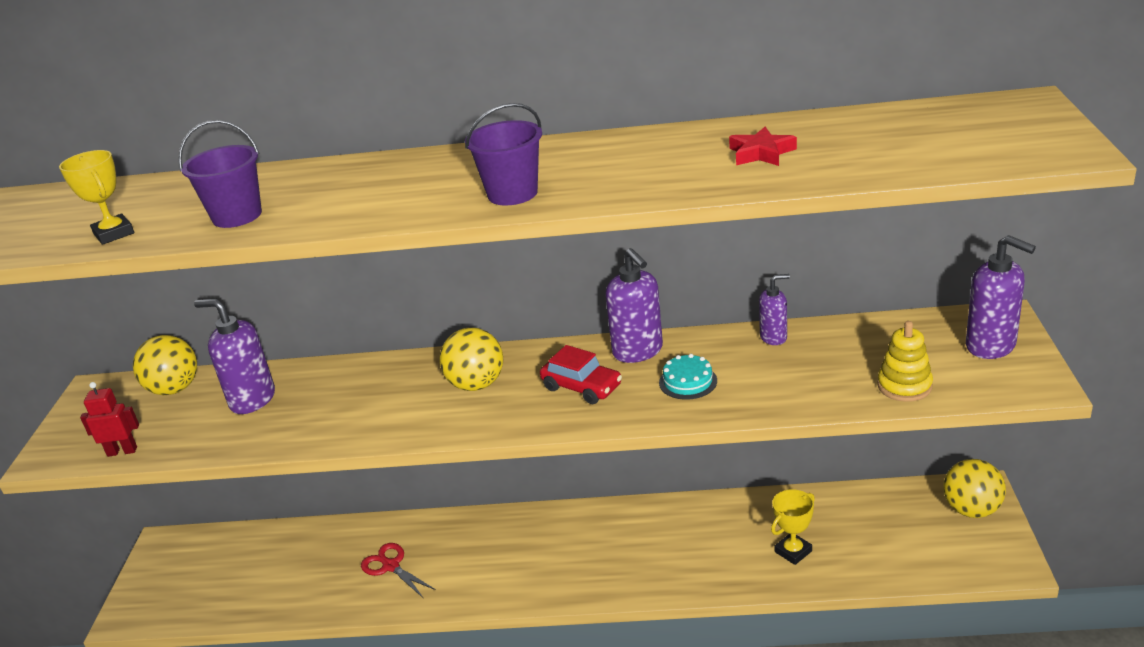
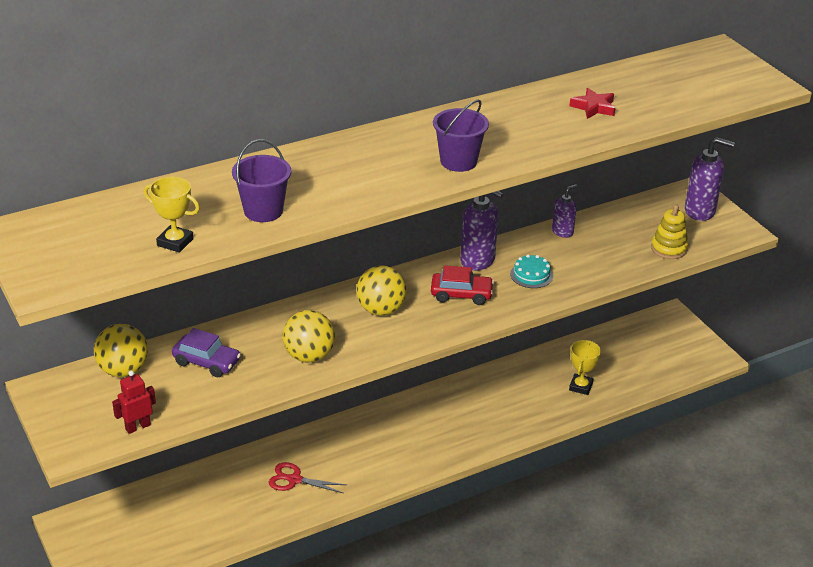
camera: 35 degrees left, 5 degrees up
purple soap dispenser [194,299,275,414] -> purple car [172,328,241,377]
yellow ball [943,459,1006,518] -> yellow ball moved to [282,310,335,363]

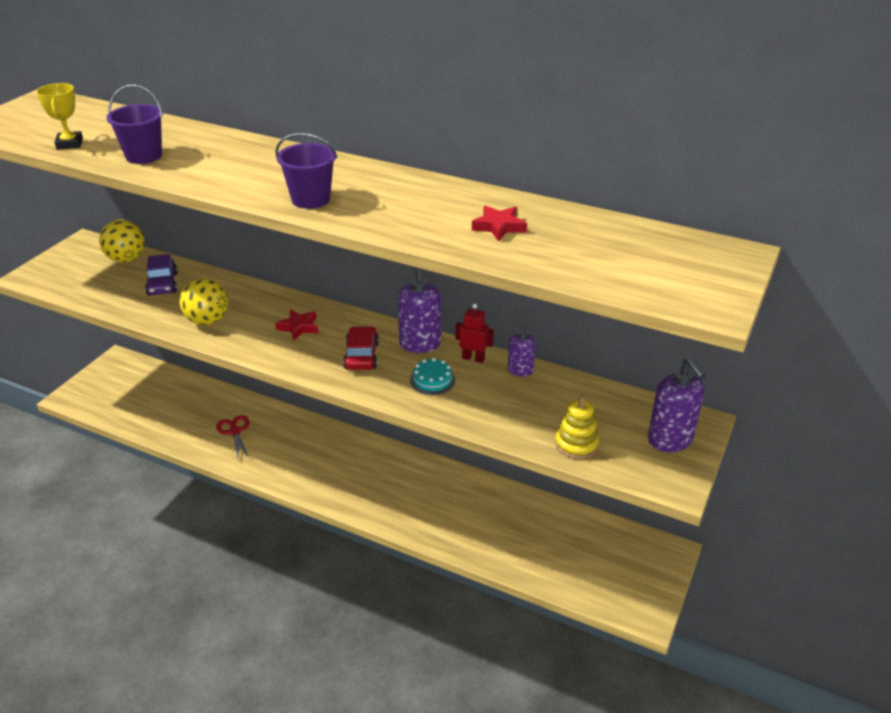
camera: 55 degrees right, 0 degrees up
red robot [112,371,156,434] -> red robot moved to [456,304,494,363]
yellow ball [356,265,407,316] -> red star [275,309,319,341]
red car [431,265,494,305] -> red car turned 150 degrees counterclockwise [343,326,379,370]
purple soap dispenser [552,184,577,238] -> purple soap dispenser turned 90 degrees clockwise [508,324,536,377]
yellow trophy [569,340,601,395] -> none

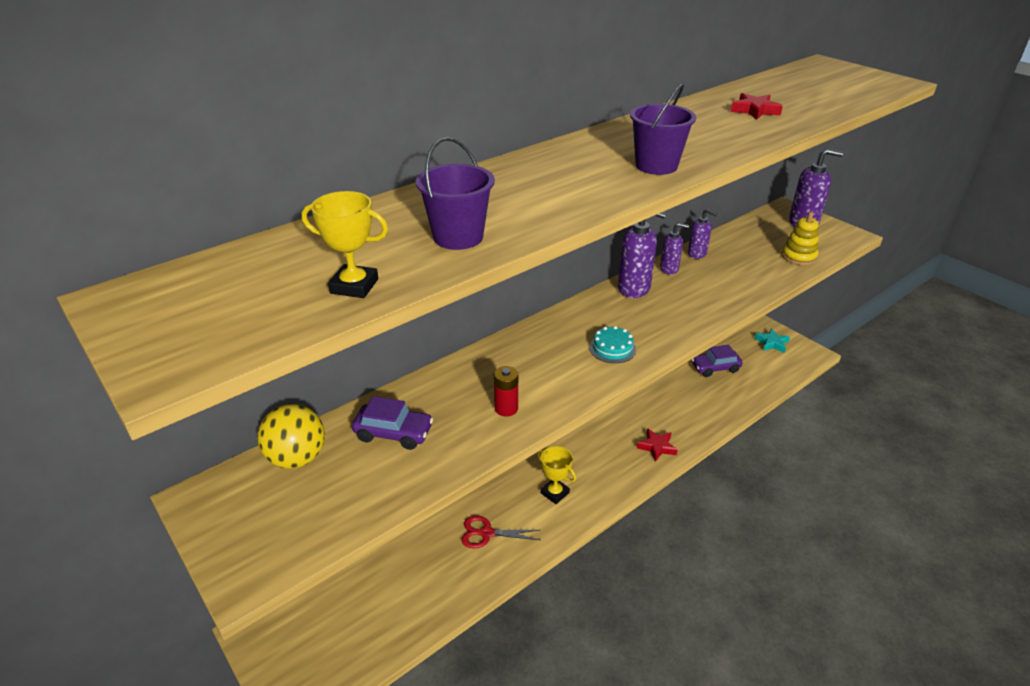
camera: 65 degrees left, 0 degrees up
yellow ball [180,278,229,325] -> red battery [494,366,518,417]
red star [275,309,319,341] -> red star moved to [637,428,678,462]
red car [343,326,379,370] -> none
turquoise cake [410,358,455,395] -> turquoise cake moved to [589,326,636,363]
red robot [456,304,494,363] -> purple soap dispenser [660,223,689,275]
none -> yellow trophy [537,446,576,504]
none -> purple car [691,344,743,377]
none -> turquoise star [754,328,790,353]

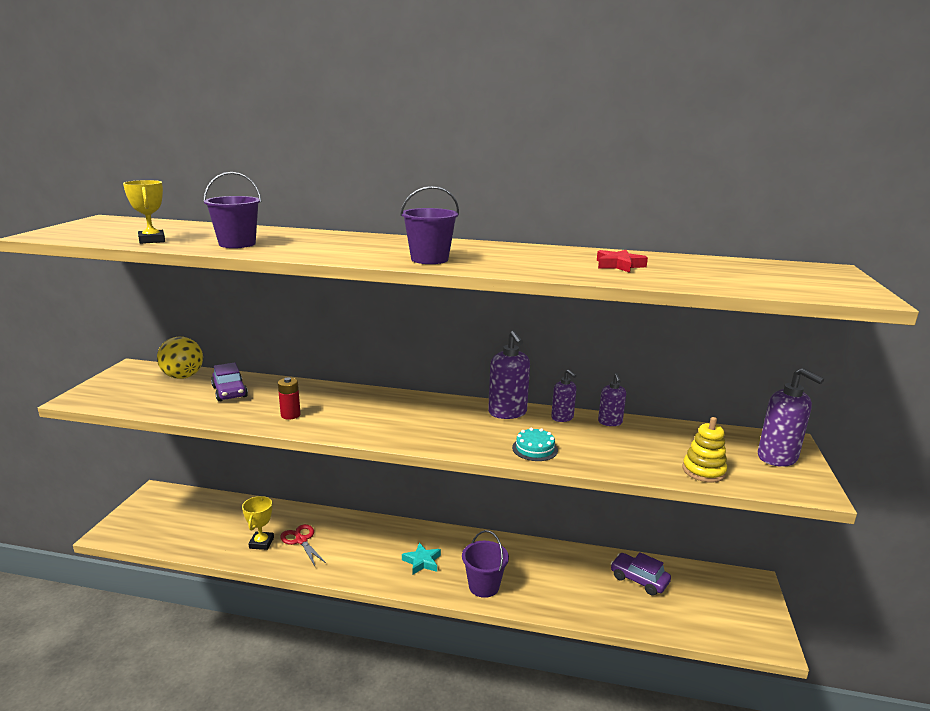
camera: 50 degrees right, 15 degrees down
yellow trophy [537,446,576,504] -> yellow trophy moved to [242,496,274,550]
turquoise cake [589,326,636,363] -> turquoise cake moved to [512,428,558,461]
red star [637,428,678,462] -> purple bucket [462,530,509,598]
turquoise star [754,328,790,353] -> turquoise star moved to [402,543,441,575]

